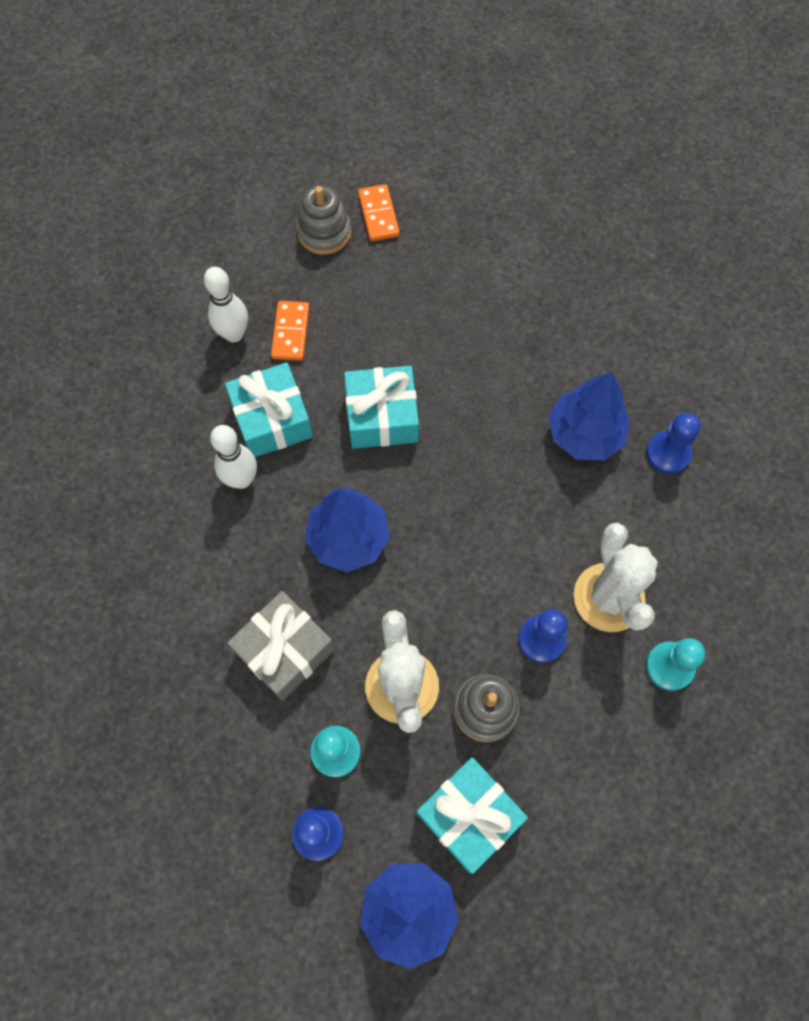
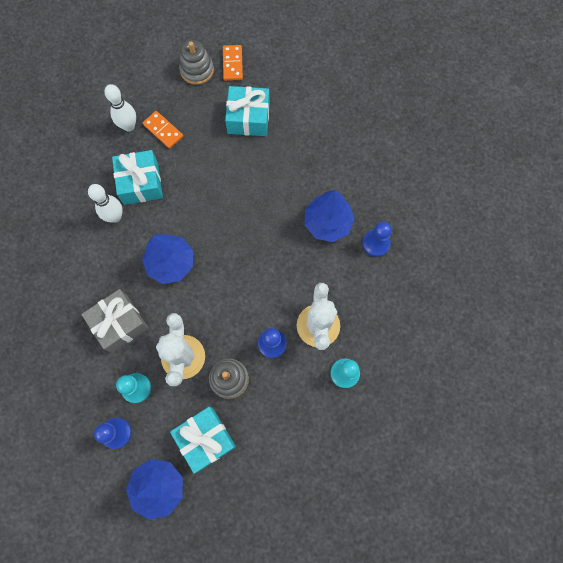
camera: 10 degrees right, 5 degrees up
orange domino [271,301,310,361] -> orange domino turned 60 degrees counterclockwise [143,111,183,149]
turquoise gift [344,366,419,449] -> turquoise gift moved to [225,86,270,136]

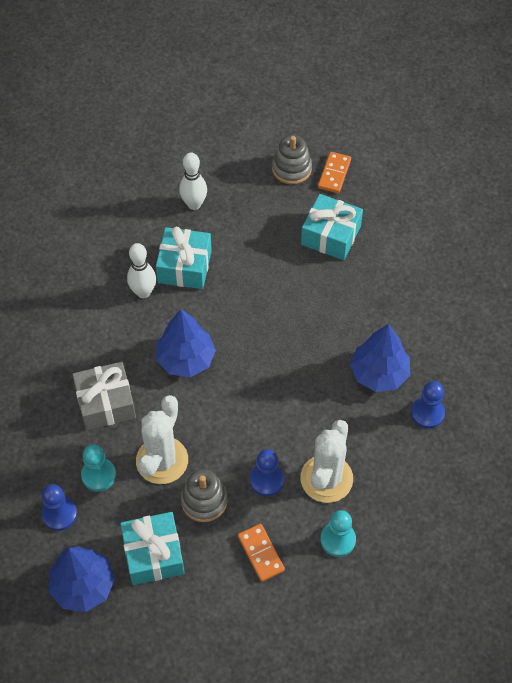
camera: 20 degrees right, 15 degrees down
orange domino [143,111,183,149] -> orange domino moved to [238,524,285,582]

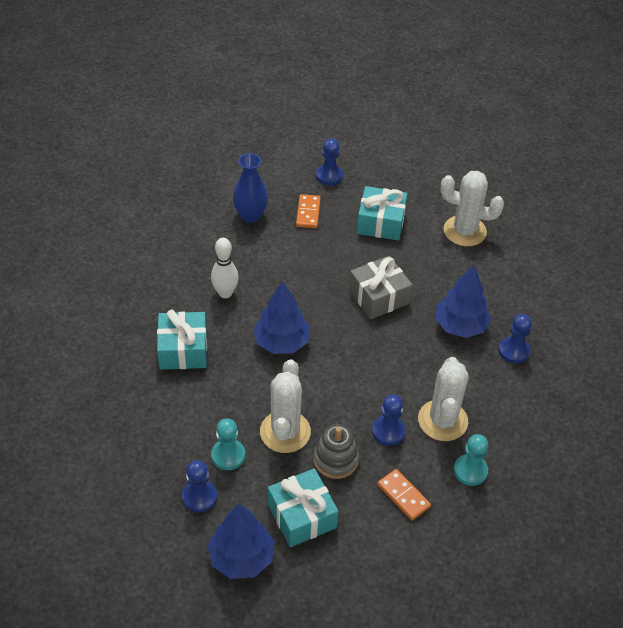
camera: 15 degrees left, 10 degrees down
grey gift [72,362,136,430] -> grey gift moved to [349,256,412,319]
turquoise gift [156,227,212,289] -> turquoise gift moved to [157,310,207,370]
white bowling pin [179,153,207,210] -> blue vase [233,153,268,223]
grey stacking toy [272,135,312,184] -> blue pawn [316,138,343,185]
orange domino [318,152,351,193] -> orange domino moved to [296,194,321,228]
none -> white cactus [440,171,504,246]

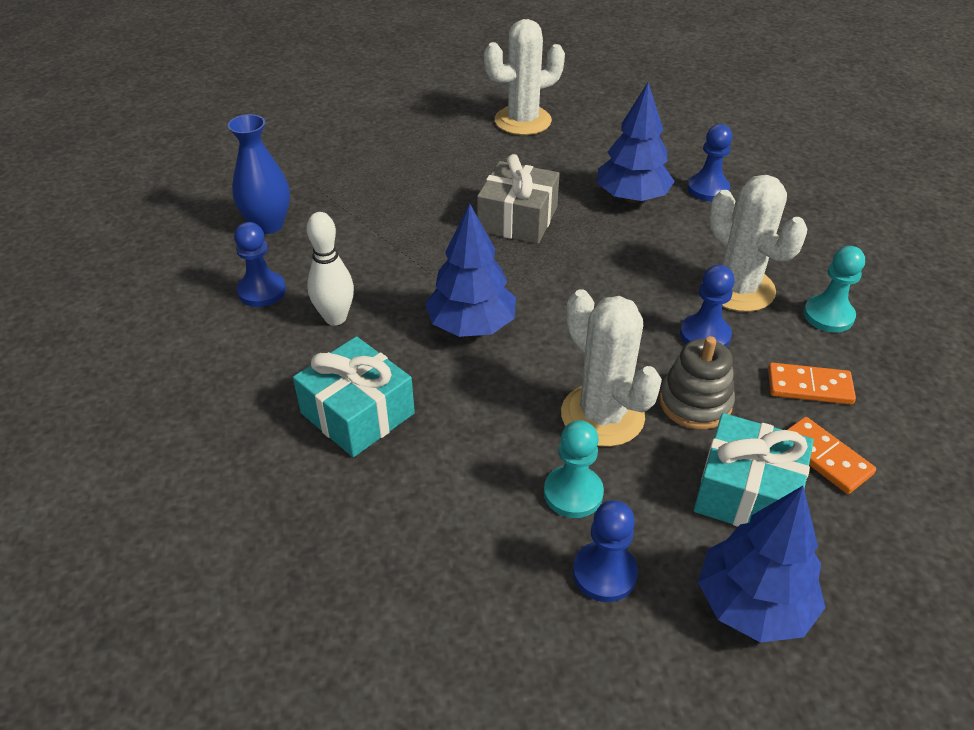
camera: 40 degrees left, 5 degrees down
orange domino [296,194,321,228] -> orange domino moved to [787,417,876,494]
blue pawn [316,138,343,185] -> blue pawn moved to [234,222,286,307]
turquoise gift [357,186,407,241] -> none

